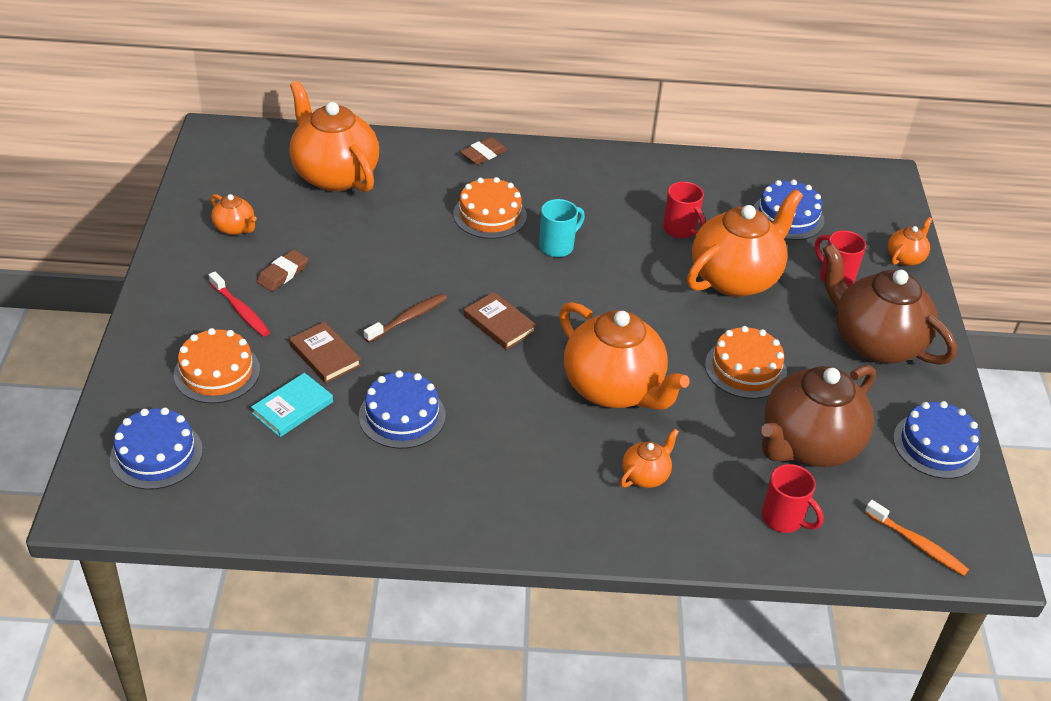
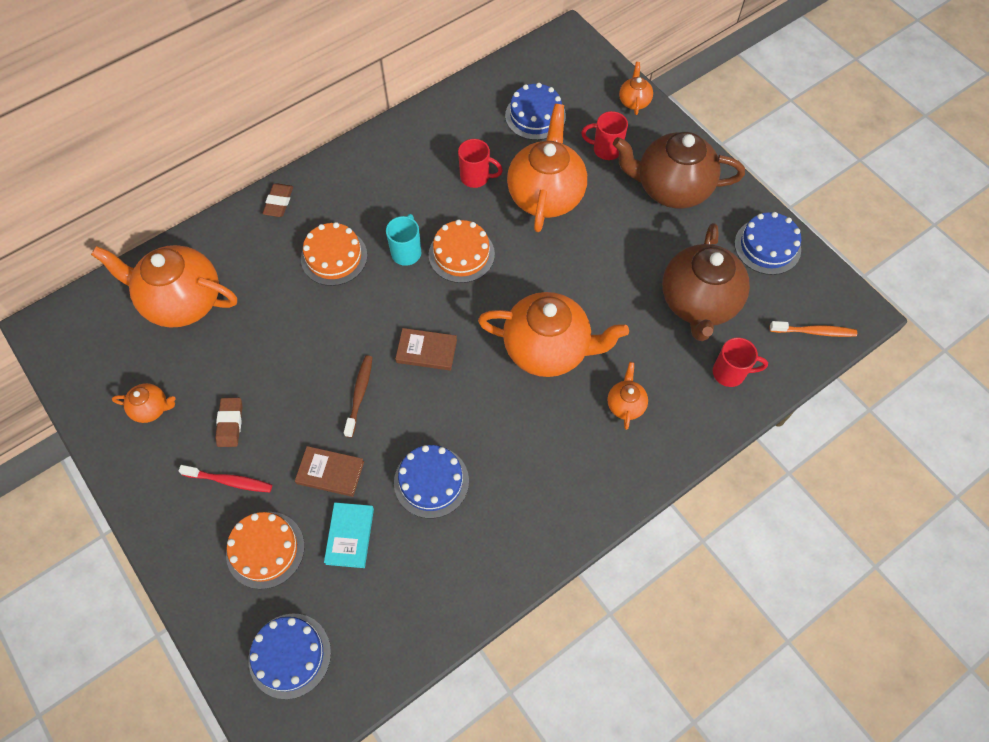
camera: 35 degrees left, 20 degrees up
orange cake [705,326,787,399] -> orange cake moved to [429,219,495,283]

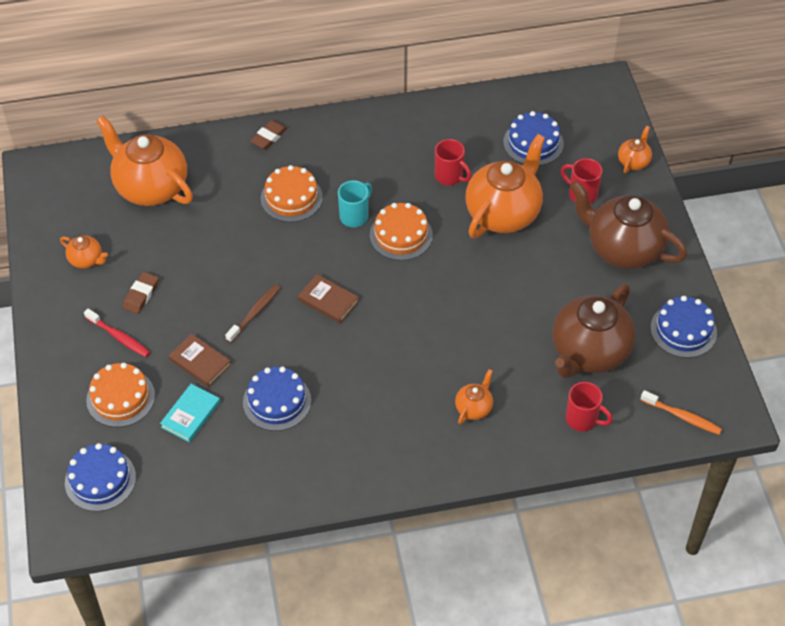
camera: 25 degrees right, 10 degrees down
orange teapot [478,292,629,377] -> none

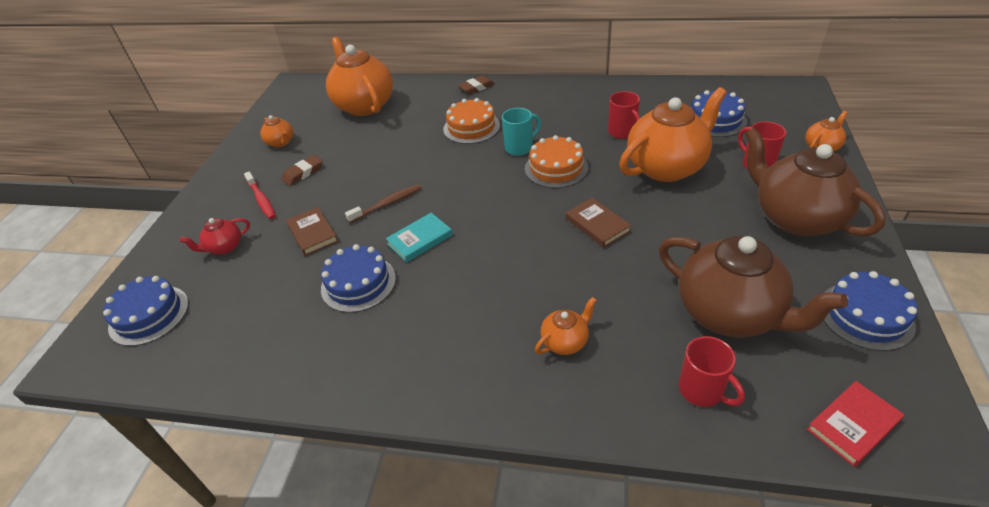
camera: 25 degrees right, 10 degrees down
orange cake [86,363,155,427] -> red teapot [180,218,250,254]
turquoise book [160,384,220,442] -> turquoise book moved to [386,213,452,262]
brown book [298,274,359,323] -> brown book moved to [566,198,632,248]
brown teapot [553,284,636,378] -> brown teapot turned 105 degrees counterclockwise [659,236,848,338]
orange toothbrush [641,390,722,435] -> red book [807,381,904,467]

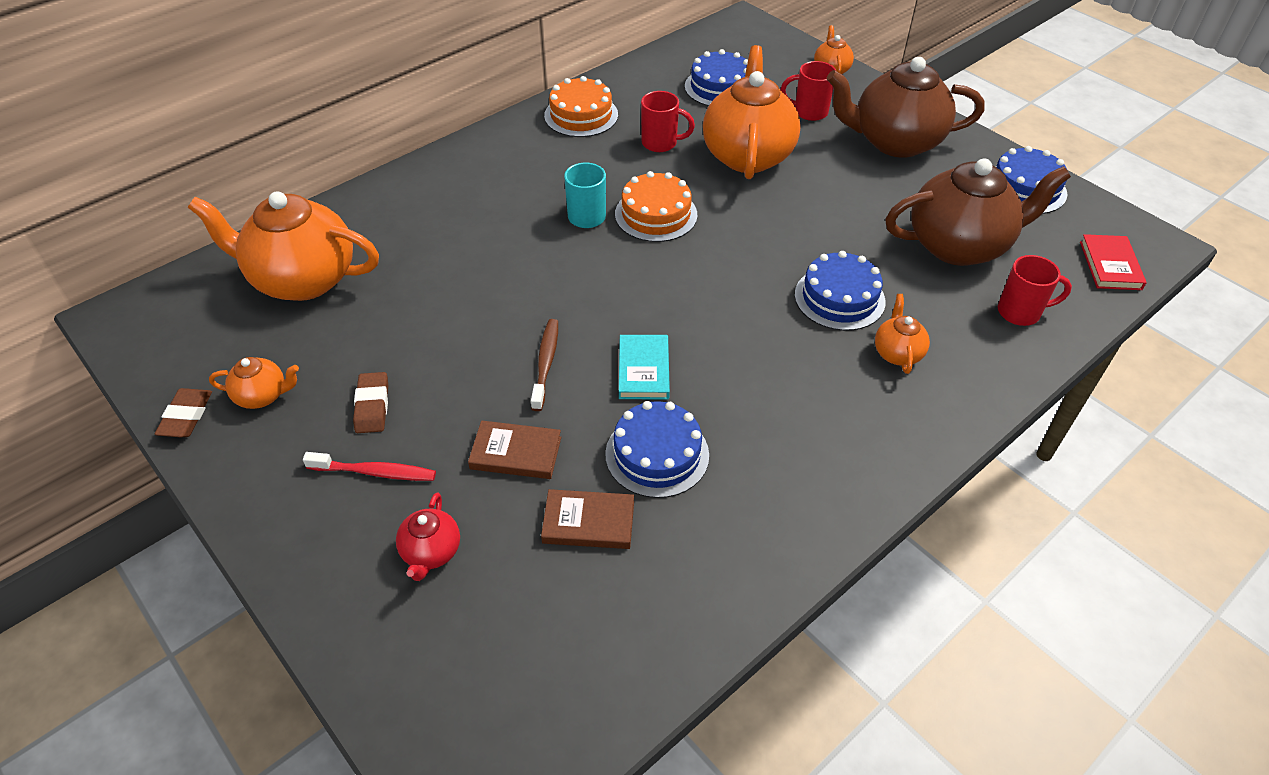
camera: 55 degrees left, 5 degrees up
blue cake [103,276,189,346] -> blue cake moved to [795,251,885,331]
orange cake [443,98,500,144] -> orange cake moved to [544,76,618,137]
brown eraser [458,75,495,94] -> brown eraser moved to [155,388,212,437]
brown book [566,198,632,248] -> brown book moved to [541,489,634,549]

